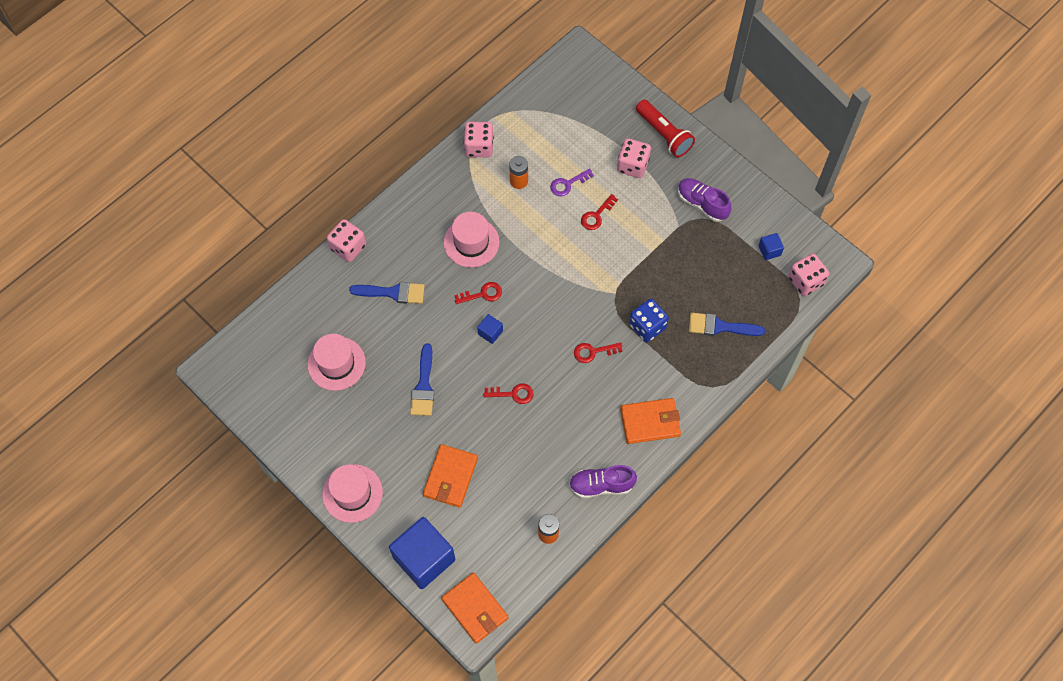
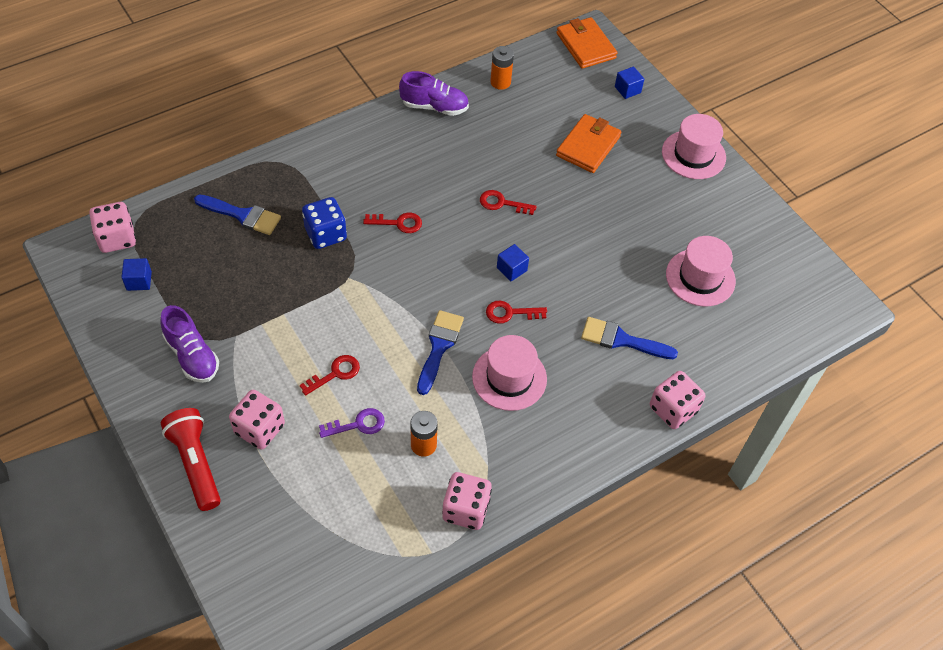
camera: 170 degrees left, 10 degrees down
blue cube [389,517,455,589] -> blue cube [615,66,644,99], size x0.43
blue brush [410,343,434,416] -> blue brush moved to [417,310,464,395]
orange wallet [620,398,681,444] -> none

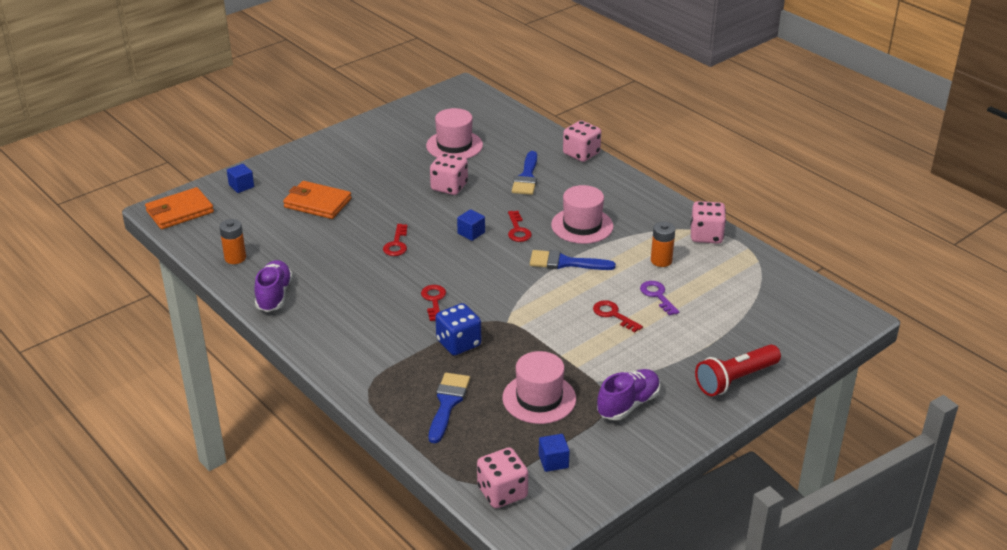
camera: 95 degrees left, 20 degrees down
pink dice [229,390,285,450] -> pink dice moved to [430,153,468,195]
pink hat [662,114,726,179] -> pink hat moved to [503,351,576,424]

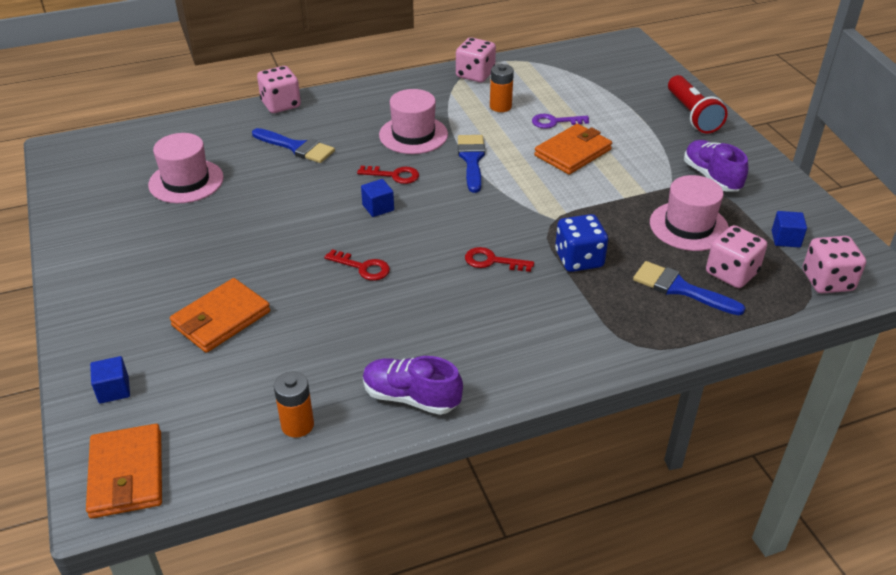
camera: 70 degrees left, 5 degrees up
pink dice [430,153,468,195] -> pink dice moved to [706,225,767,288]
blue brush [530,250,616,270] -> blue brush turned 150 degrees clockwise [458,135,485,193]
red key [593,300,643,332] -> orange wallet [534,124,612,174]

